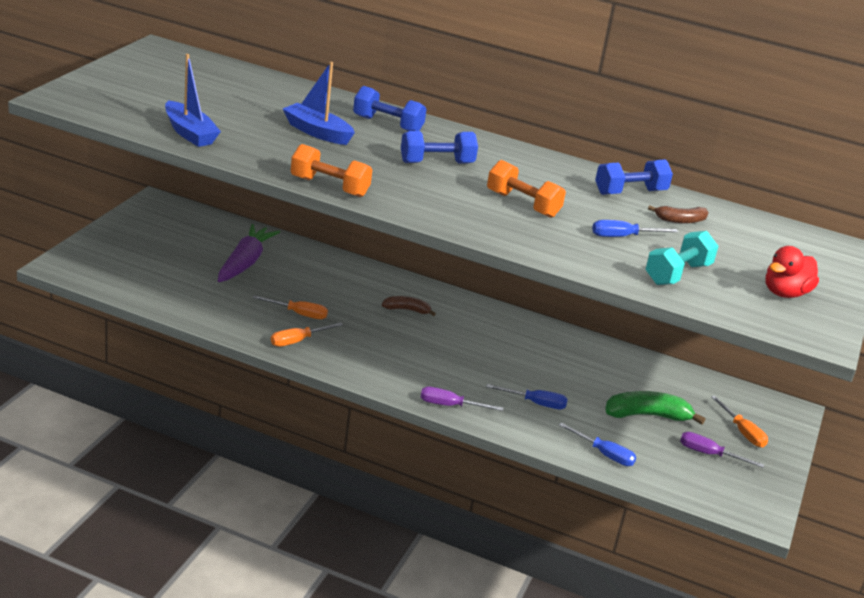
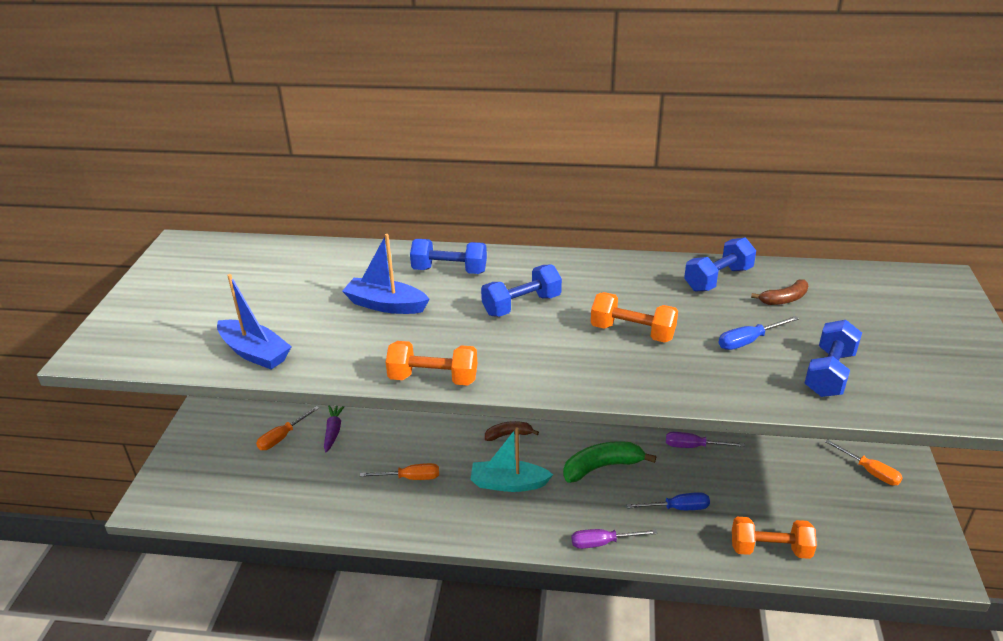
camera: 10 degrees left, 5 degrees up
purple carrot [218,224,280,282] -> purple carrot [324,405,345,452], size x0.56
orange screwdriver [271,322,343,347] -> orange screwdriver moved to [256,406,319,450]
blue screwdriver [559,423,636,466] -> orange dumbbell [732,517,817,559]
green banana [605,391,705,425] -> green banana moved to [563,441,656,483]
turquoise dumbbell [645,231,719,285] -> blue dumbbell [804,320,862,397]
purple screwdriver [680,432,764,468] -> purple screwdriver moved to [666,432,744,448]
red duck [765,246,819,298] -> none
none -> turquoise boat [470,427,553,492]

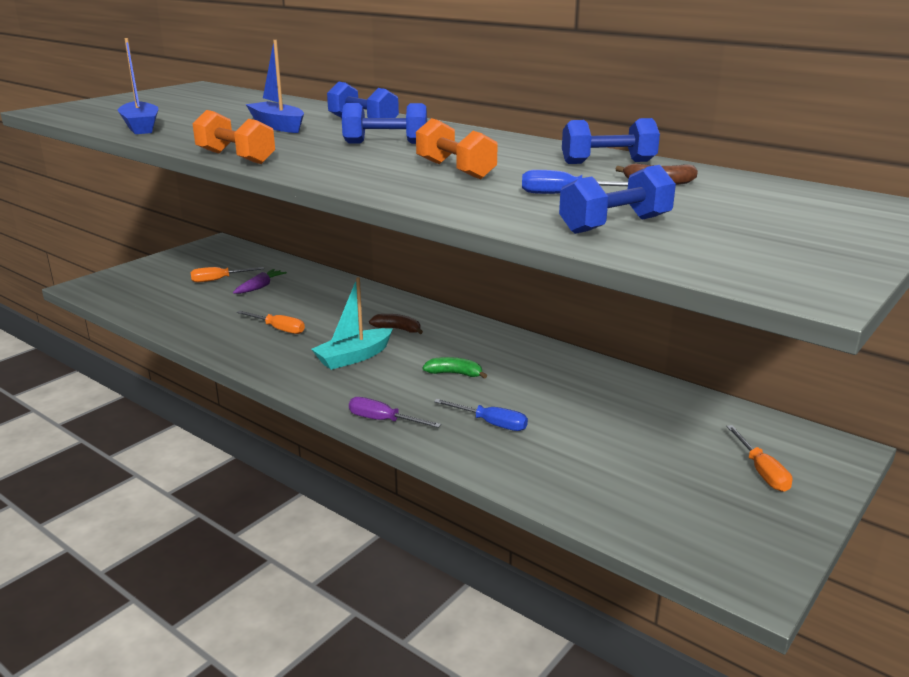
camera: 30 degrees right, 10 degrees down
turquoise boat [470,427,553,492] -> turquoise boat turned 75 degrees counterclockwise [311,277,393,370]
green banana [563,441,656,483] -> green banana [422,357,487,379], size x0.59
purple screwdriver [666,432,744,448] -> none
orange dumbbell [732,517,817,559] -> none

